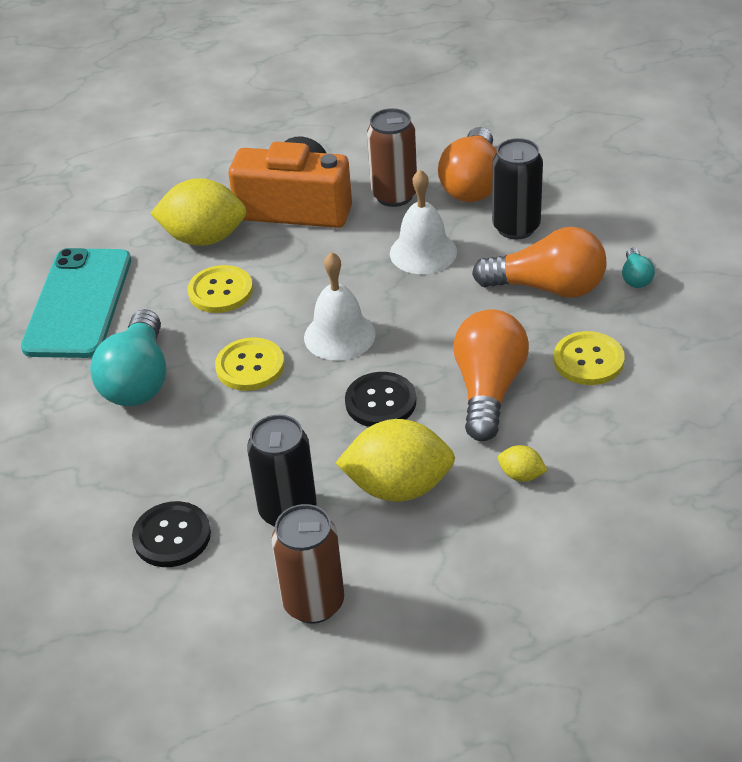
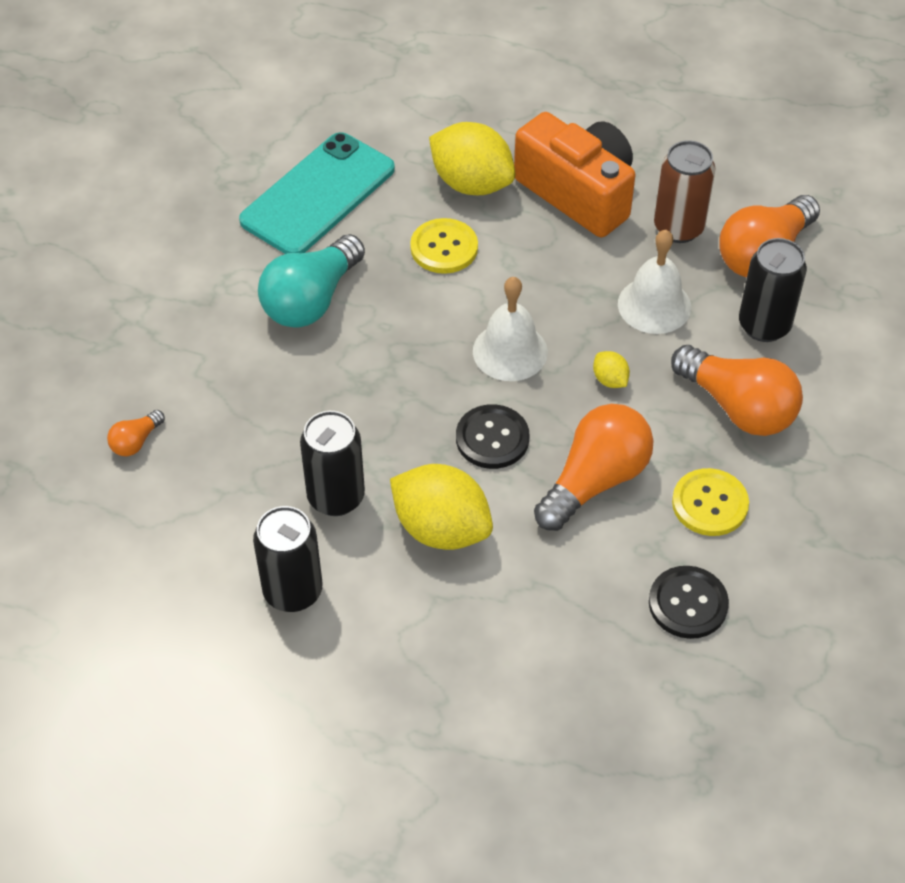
camera: 30 degrees right, 10 degrees up
black button [132,501,211,567] -> black button moved to [649,566,729,639]
yellow button [215,338,284,391] -> none
brown can [271,504,345,624] -> black can [253,506,323,612]
yellow lemon [498,445,548,482] -> yellow lemon moved to [593,351,630,388]
turquoise light bulb [622,248,655,288] -> none
none -> orange light bulb [107,410,165,456]

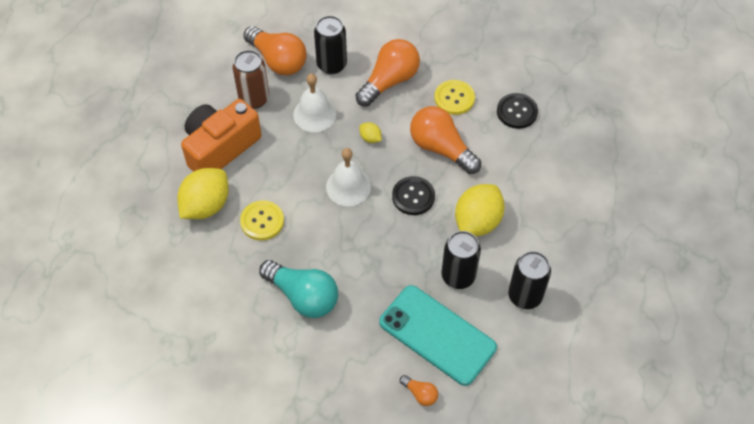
camera: 90 degrees left, 5 degrees up
turquoise phone [239,132,395,254] -> turquoise phone moved to [379,285,497,386]
yellow lemon [593,351,630,388] -> yellow lemon turned 75 degrees clockwise [360,122,382,143]

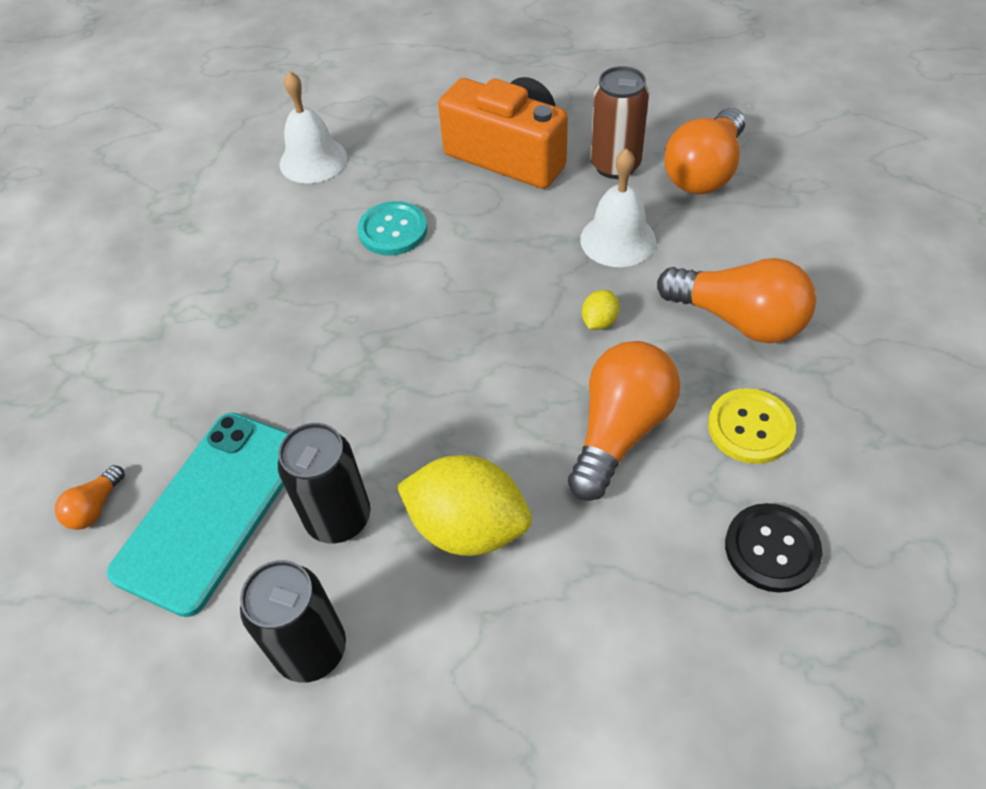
camera: 80 degrees right, 5 degrees down
yellow lemon [177,168,229,219] -> none
yellow button [240,200,284,240] -> turquoise button [358,201,428,255]
turquoise light bulb [259,260,338,318] -> none
black can [314,16,347,75] -> none
white bell [326,148,371,206] -> white bell moved to [280,71,347,183]
black button [392,176,435,215] -> none

